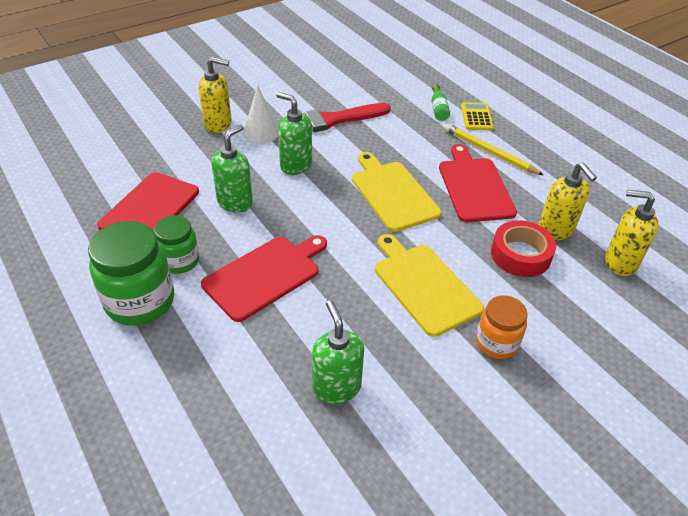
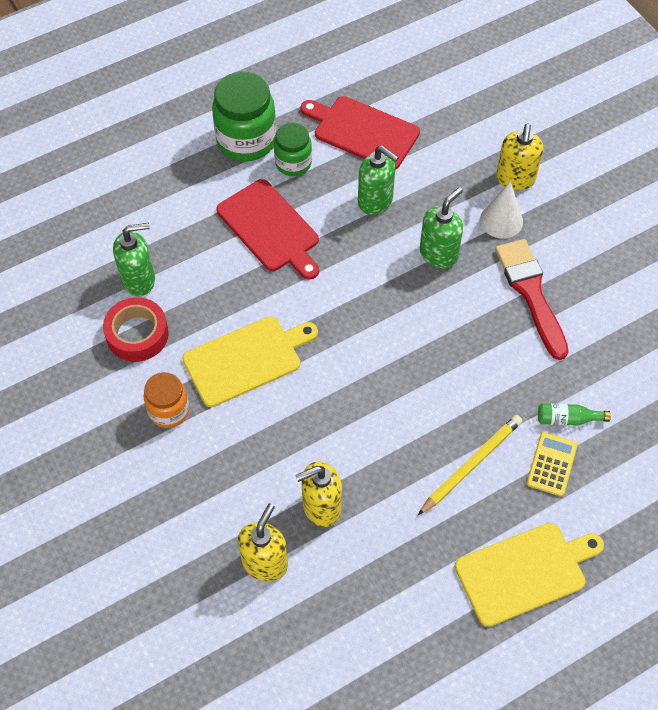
camera: 95 degrees right, 15 degrees up
yellow cutting board [352,152,442,232] -> yellow cutting board moved to [455,523,604,627]
red cutting board [439,144,517,222] -> none
yellow calculator [461,102,494,130] -> yellow calculator turned 75 degrees counterclockwise [527,432,578,496]
red tape [491,220,556,277] -> red tape moved to [103,297,169,362]

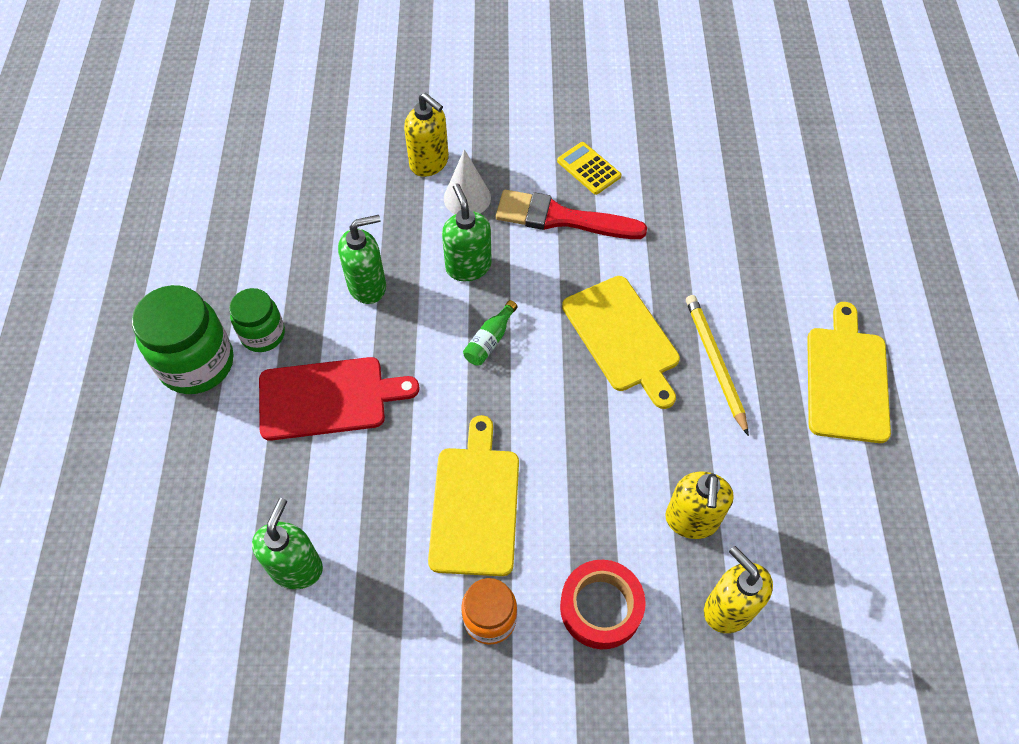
camera: 60 degrees left, 0 degrees up
red tape [103,297,169,362] -> red tape moved to [560,560,646,649]
red cutting board [300,96,420,170] -> none
yellow calculator [527,432,578,496] -> yellow calculator moved to [557,142,621,195]
green bottle [538,403,611,426] -> green bottle moved to [463,300,518,365]
none -> yellow cutting board [562,276,680,409]

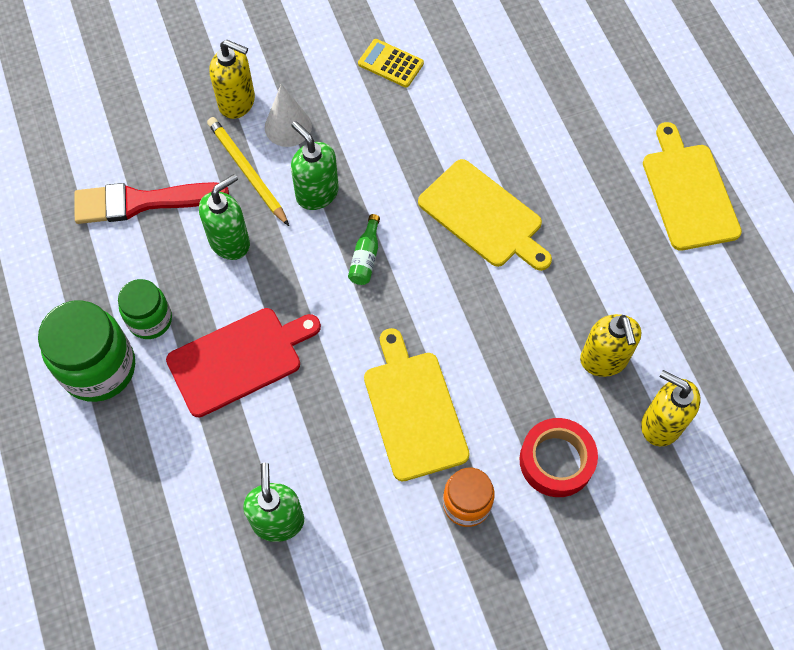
camera: 20 degrees left, 5 degrees up
red brush [496,190,647,239] -> red brush moved to [75,182,229,224]
yellow pencil [686,295,749,436] -> yellow pencil moved to [207,117,289,226]

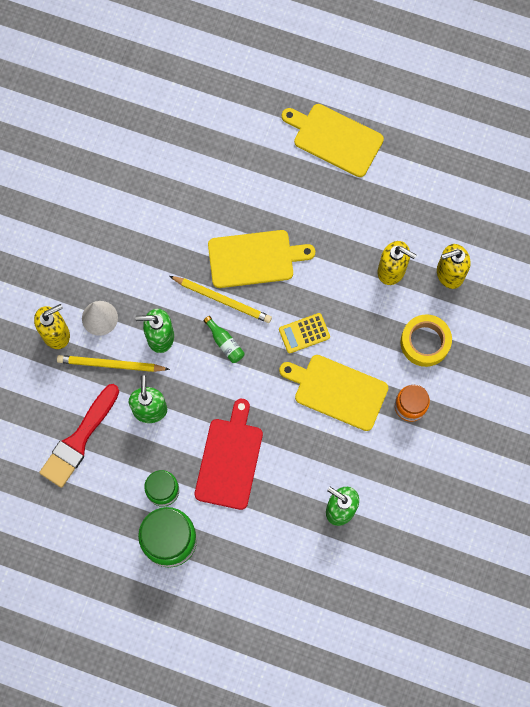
camera: 50 degrees left, 10 degrees up
yellow calculator [358,39,424,88] -> yellow calculator moved to [279,313,330,353]
red tape [520,418,598,497] -> yellow tape [400,314,452,367]
none -> yellow pencil [169,276,272,323]

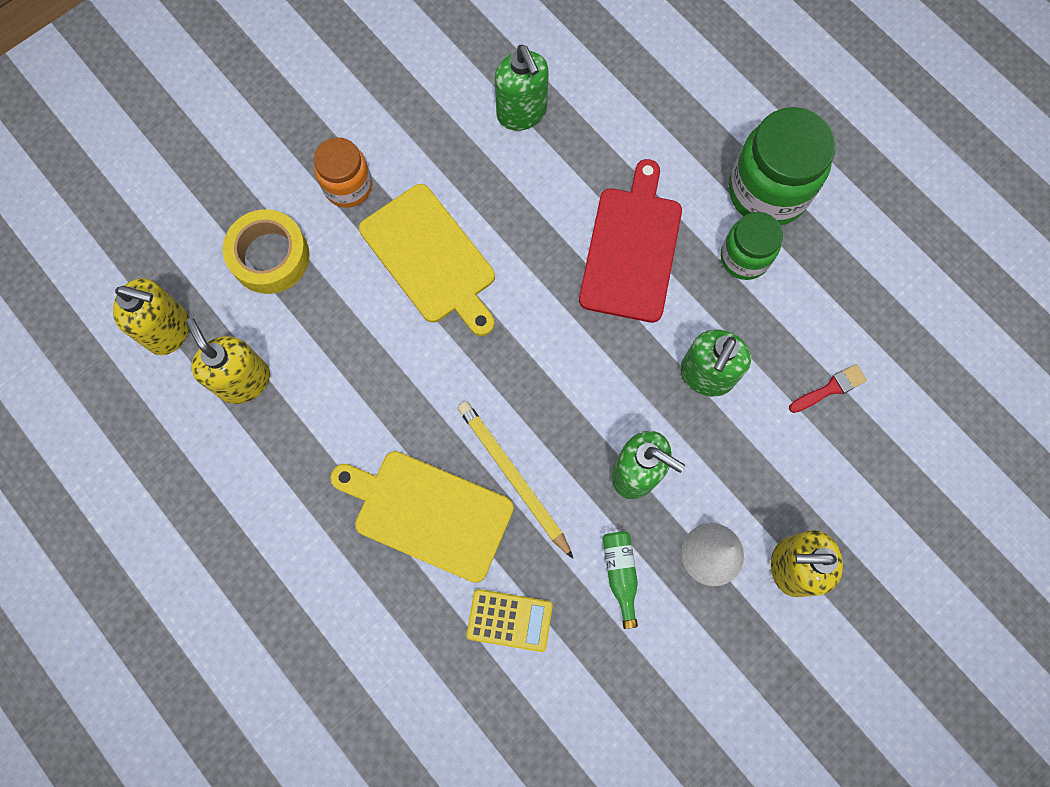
camera: 150 degrees left, 0 degrees up
red brush [39,384,119,488] -> red brush [789,364,867,413], size x0.45
yellow pencil [57,355,170,372] -> none
red cutting board [195,399,263,510] -> red cutting board turned 150 degrees clockwise [579,159,682,323]
green bottle [203,316,245,363] -> green bottle moved to [602,531,638,629]
yellow calculator [279,313,330,353] -> yellow calculator moved to [467,589,553,652]
yellow cutting board [282,104,384,177] -> none

